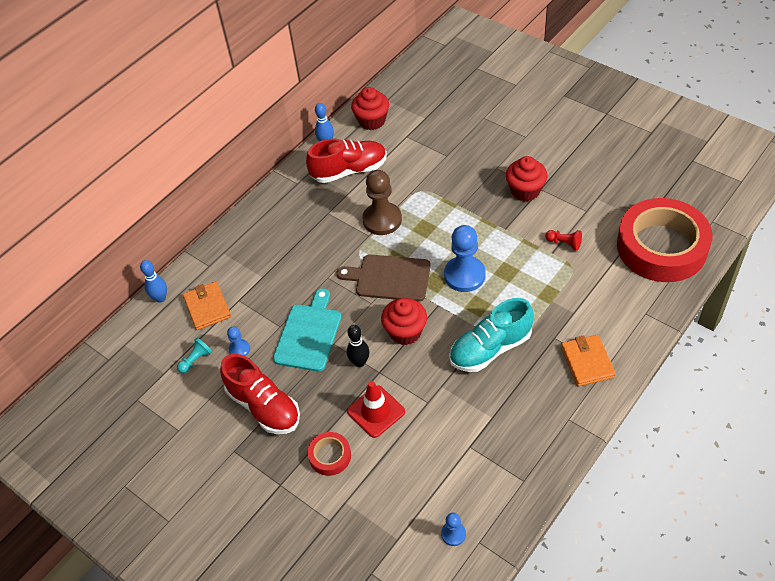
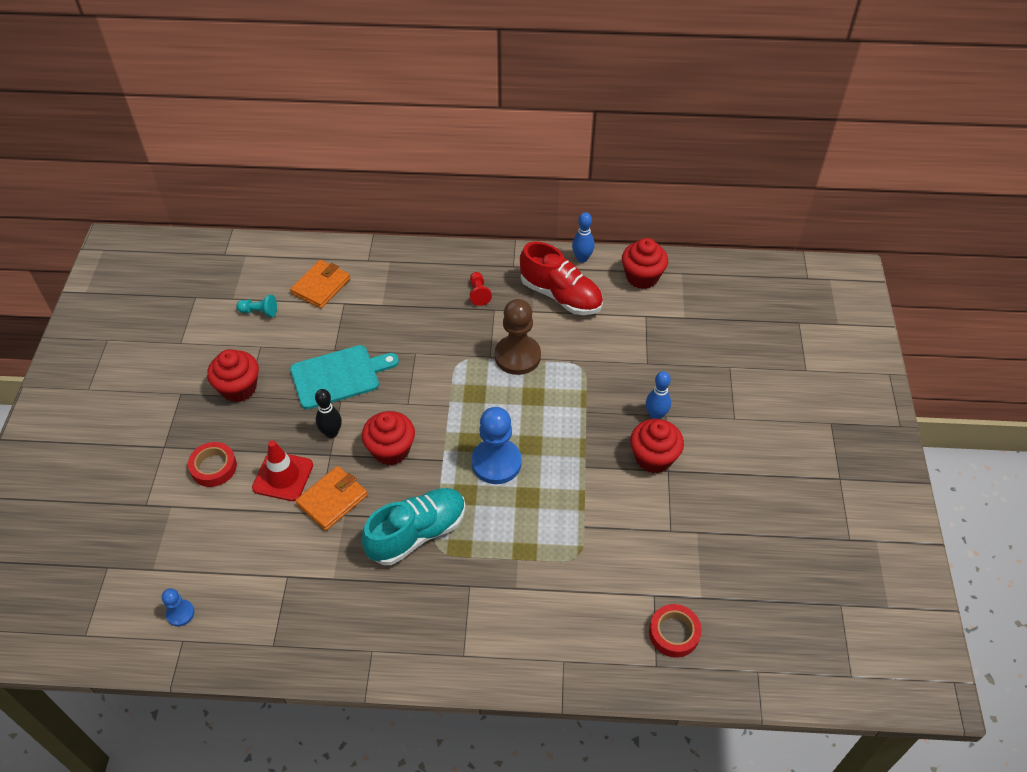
camera: 50 degrees right, 0 degrees up
blue bowling pin [140,260,167,303] -> blue bowling pin moved to [646,371,671,419]
red shoe [220,354,300,434] -> red cupcake [207,349,259,402]
blue pawn [227,327,250,356] -> none
brown cutting board [337,254,431,302] -> none
turquoise shoe [449,298,534,372] -> turquoise shoe turned 120 degrees clockwise [361,488,466,565]
red pawn [545,230,582,251] -> red pawn moved to [470,272,492,306]
orange wallet [561,335,616,386] -> orange wallet moved to [295,466,368,531]
red tape [617,198,713,282] -> red tape [649,604,702,657], size x0.42

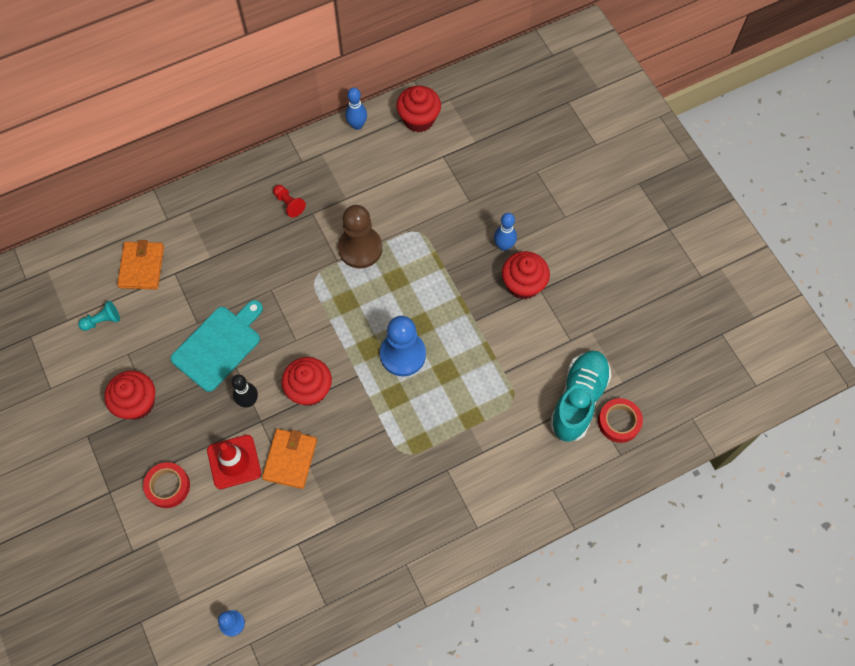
camera: 30 degrees left, 15 degrees up
turquoise shoe [361,488,466,565] -> turquoise shoe moved to [550,350,612,442]
red shoe [520,242,603,315] -> none

